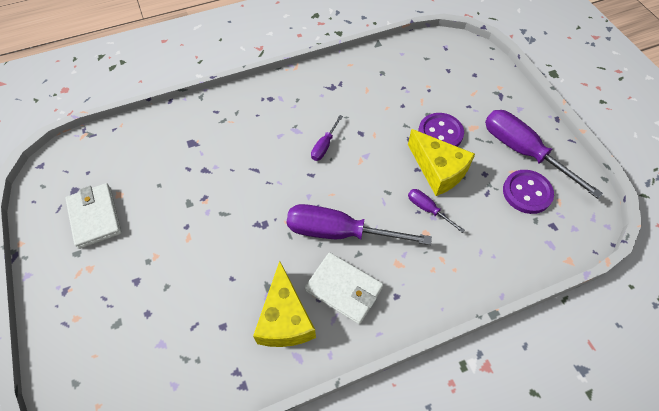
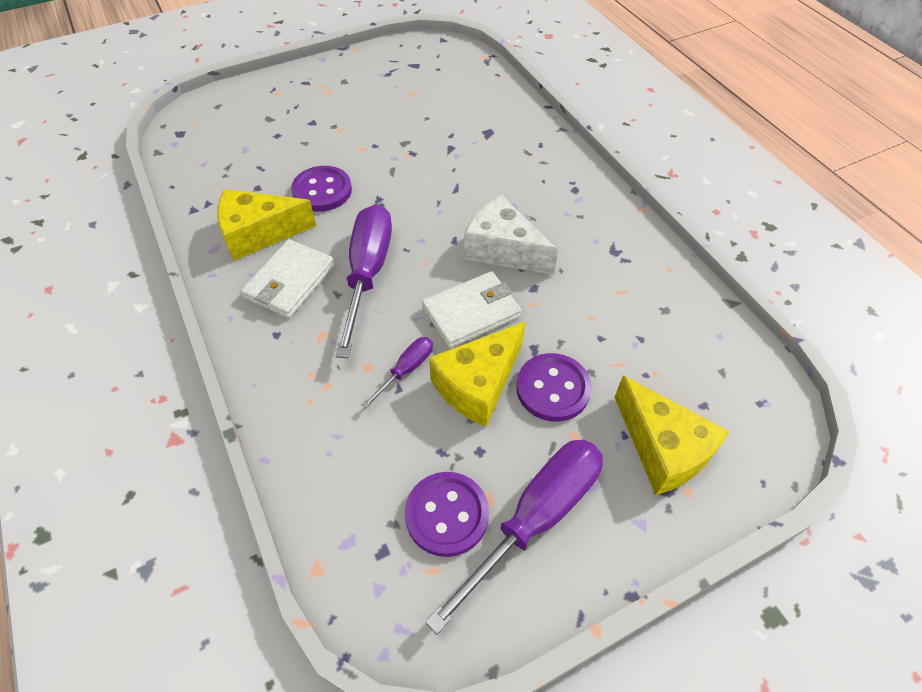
camera: 85 degrees right, 5 degrees down
white wallet [65,183,122,249] -> white wallet moved to [422,271,521,348]
purple screwdriver [311,115,343,161] -> white cheese [464,195,558,275]
none -> purple button [291,166,352,212]
none -> yellow cheese [614,376,730,495]

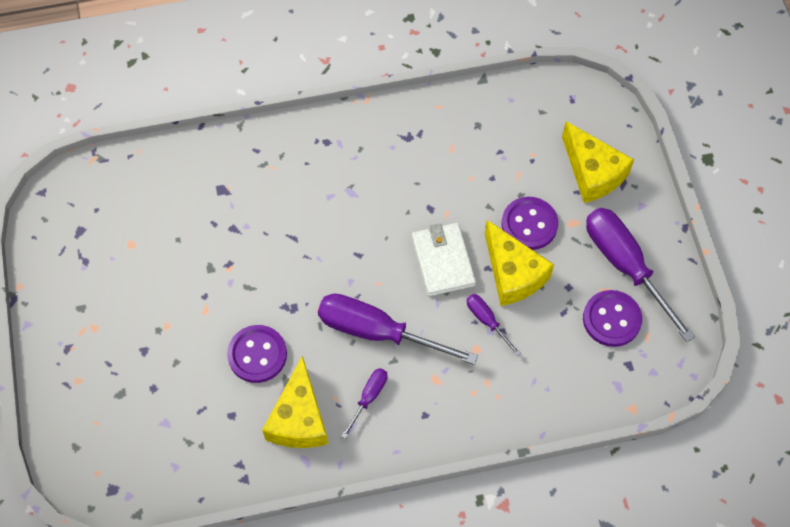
camera: 75 degrees left, 10 degrees up
white wallet [241,239,335,318] -> purple screwdriver [341,368,388,439]
white cheese [464,195,558,275] -> none
yellow cheese [614,376,730,495] -> yellow cheese turned 75 degrees clockwise [562,121,634,203]

